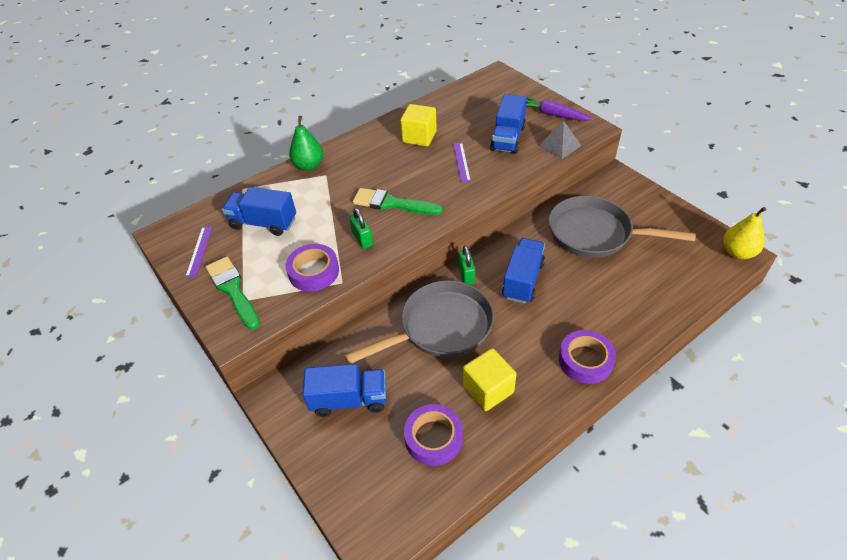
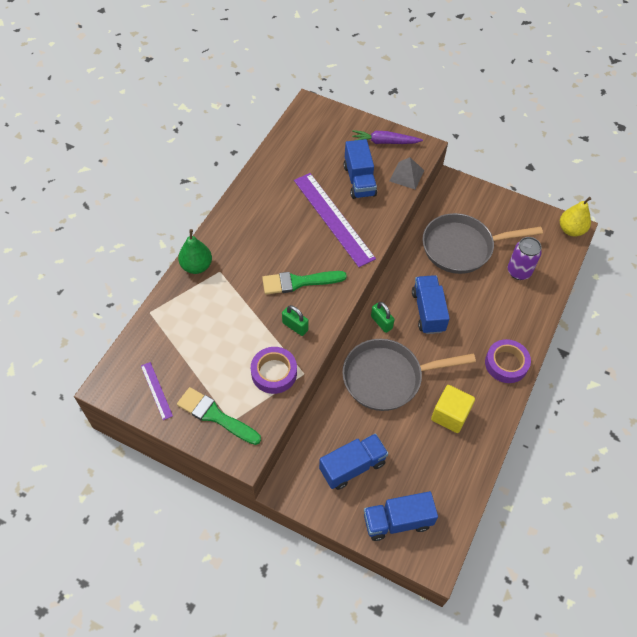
camera: 30 degrees left, 10 degrees up
blue truck [222,187,296,236] -> blue truck moved to [364,491,438,541]
grey pan [344,280,494,364] -> grey pan turned 135 degrees counterclockwise [342,339,476,411]
yellow cube [400,104,437,146] -> none
purple tape [404,404,463,466] -> none
purple ruler [453,143,471,182] -> purple ruler [294,173,376,267], size x2.19
none -> purple can [508,237,542,280]

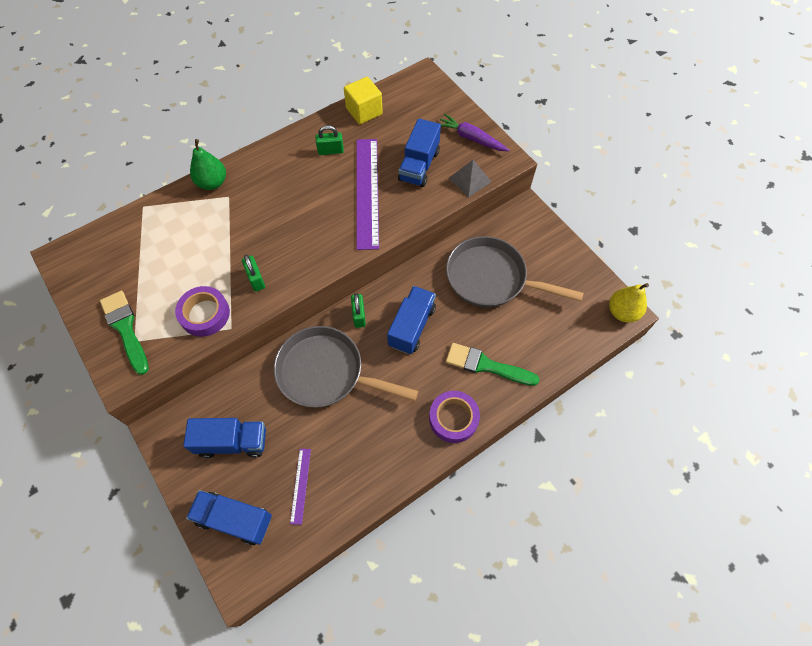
camera: 30 degrees right, 5 degrees up
purple ruler [141,362,173,420] -> purple ruler moved to [290,449,311,525]
green brush [262,271,347,294] -> green brush moved to [446,343,539,386]
yellow cube [431,385,475,433] -> yellow cube moved to [344,77,383,124]
purple can [508,237,542,280] -> none
none -> green padlock [315,125,344,155]

